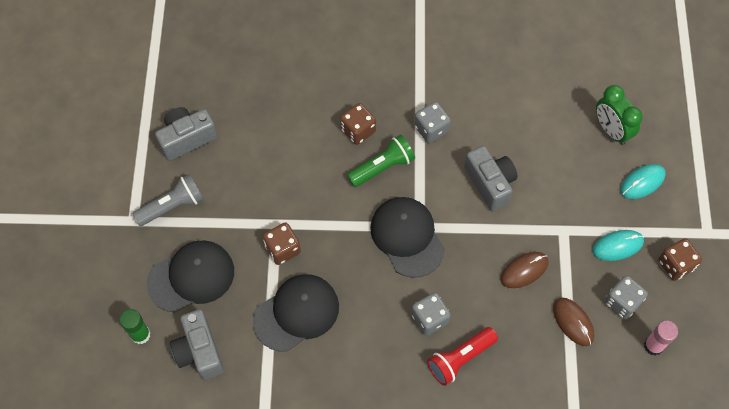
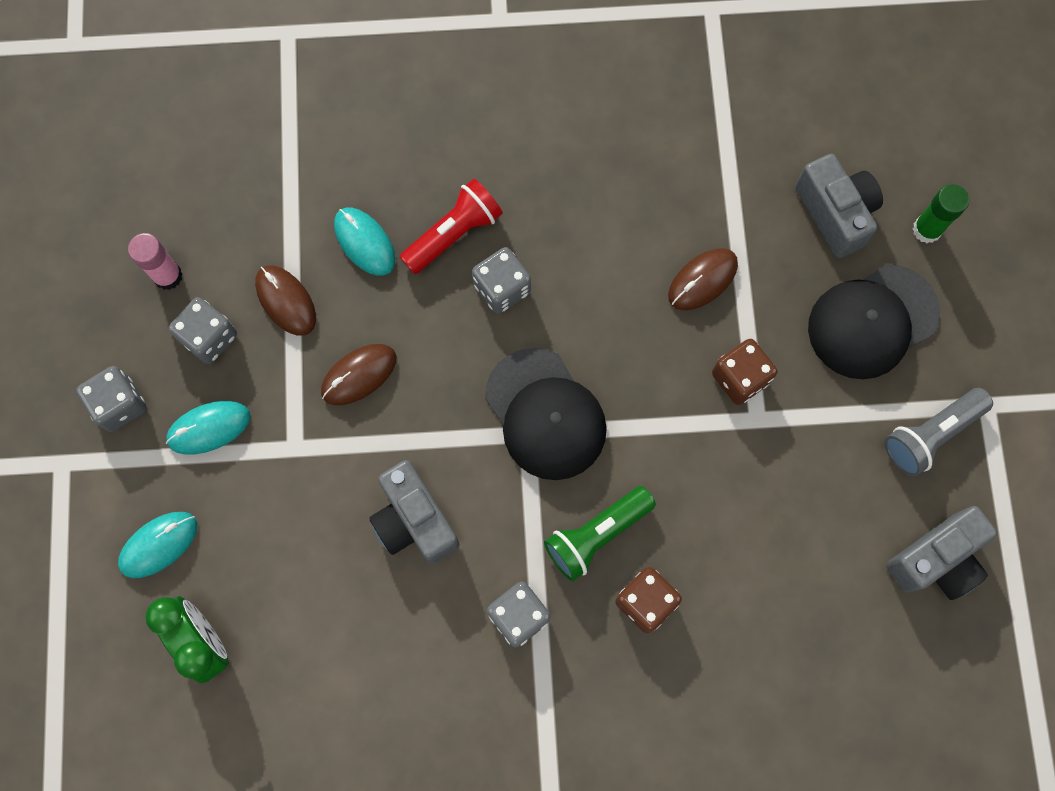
camera: 175 degrees right, 10 degrees up
black cap [253,274,339,352] -> brown mouse [668,248,738,310]
brown dice [658,238,702,281] -> grey dice [76,366,147,432]
none -> turquoise mouse [334,208,395,276]

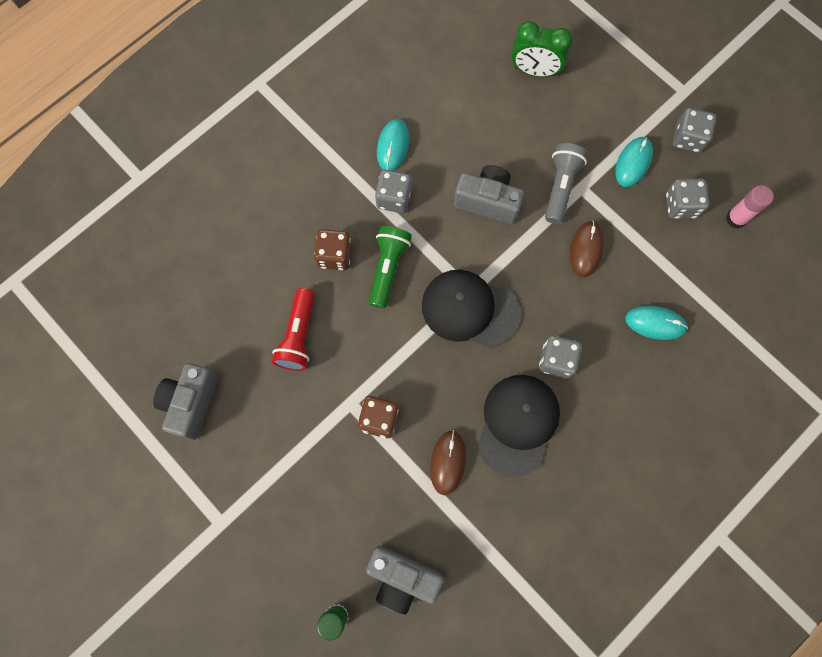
camera: 140 degrees right, 0 degrees up
turquoise mouse [118,512,197,578] -> turquoise mouse moved to [377,119,409,171]
brown mouse [255,265,316,336] -> none
red flashlight [400,178,503,274] -> red flashlight moved to [272,288,315,371]
black cap [808,264,940,379] -> black cap moved to [477,375,560,477]
grey flashlight [884,388,993,477] -> grey flashlight moved to [545,143,588,224]

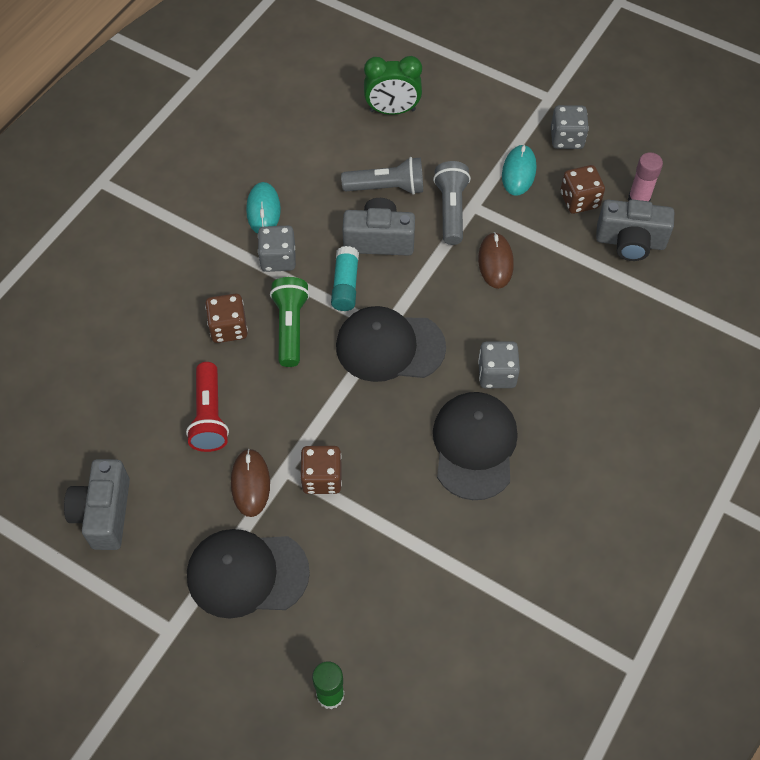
camera: 15 degrees left, 15 degrees down
grey camera [366,546,444,614] -> grey camera moved to [596,199,674,261]
brown mouse [430,430,466,495] -> brown mouse moved to [231,449,270,517]
turquoise mouse [625,306,688,340] -> none
grey dice [666,179,709,219] -> brown dice [560,165,605,214]
none -> black cap [187,529,310,619]
none -> turquoise glue stick [331,246,359,311]
none -> grey flashlight [341,157,423,195]

